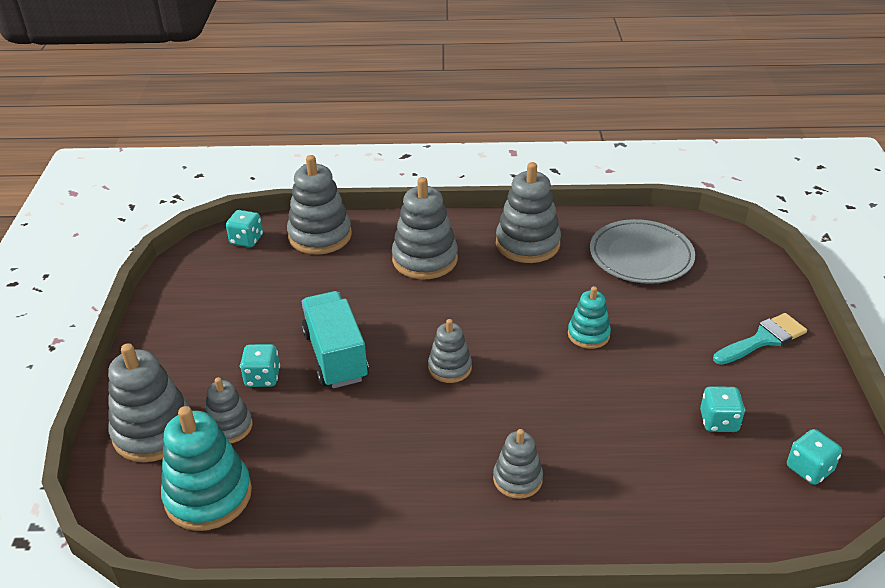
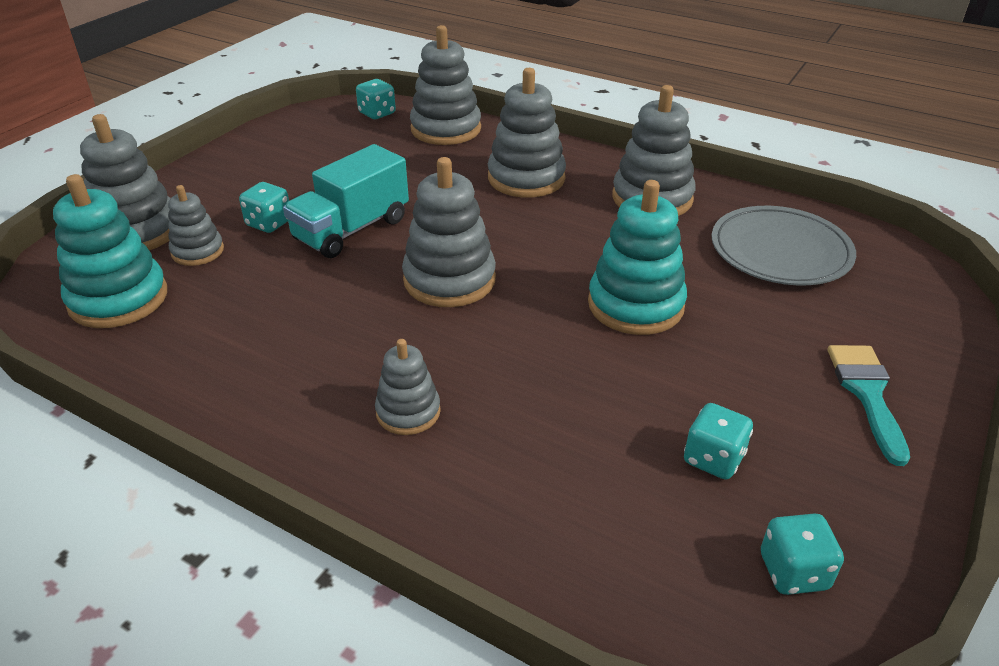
camera: 30 degrees right, 0 degrees up
turquoise truck [302,291,369,388] -> turquoise truck turned 150 degrees counterclockwise [283,144,409,258]
grey stacking toy [428,319,472,383] -> grey stacking toy [402,157,496,307], size x1.73
turquoise stacking toy [568,286,611,349] -> turquoise stacking toy [588,180,687,335], size x1.73
turquoise brush [713,313,807,365] -> turquoise brush turned 90 degrees counterclockwise [828,345,910,466]

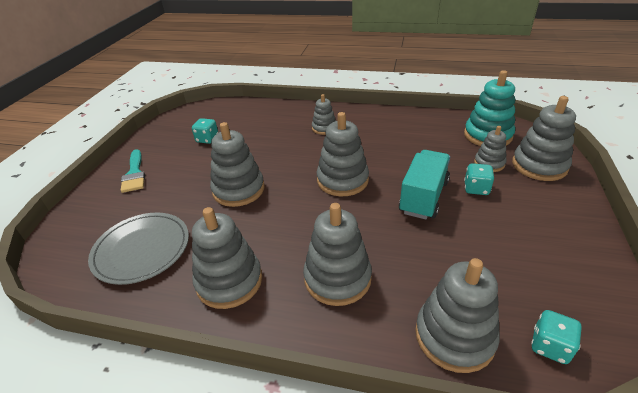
camera: 165 degrees right, 0 degrees up
turquoise stacking toy [588,180,687,335] -> grey stacking toy [210,122,265,207]
turquoise dice [761,514,844,595] -> none

